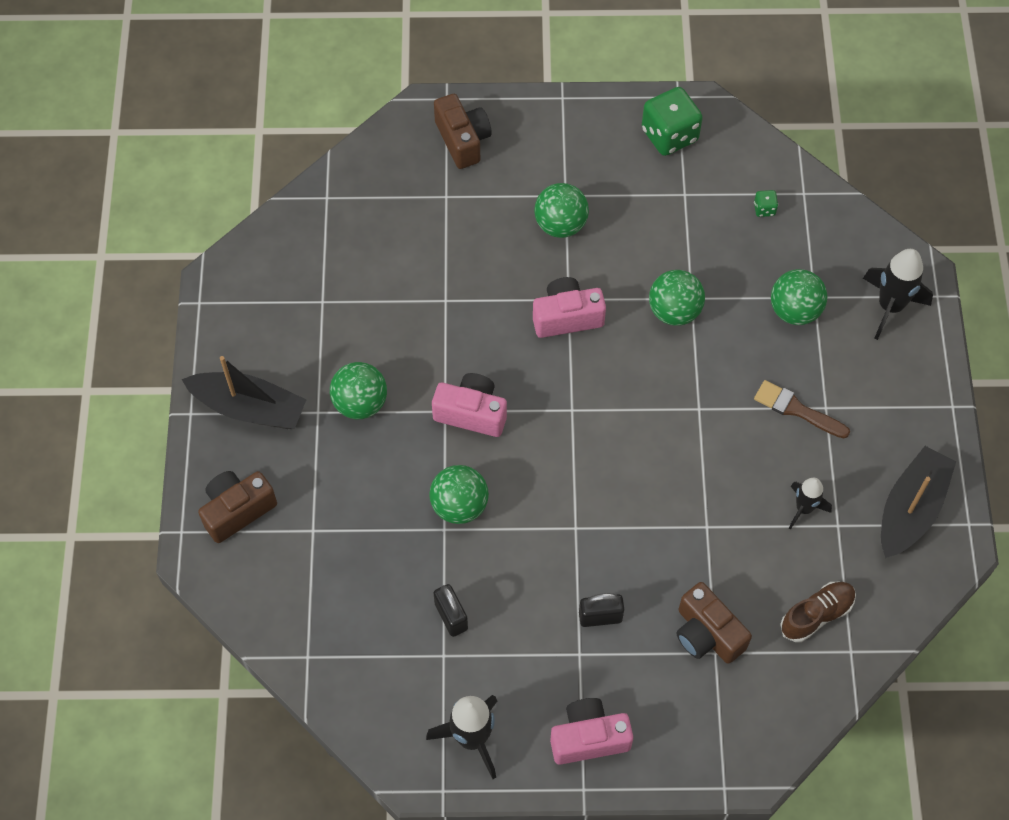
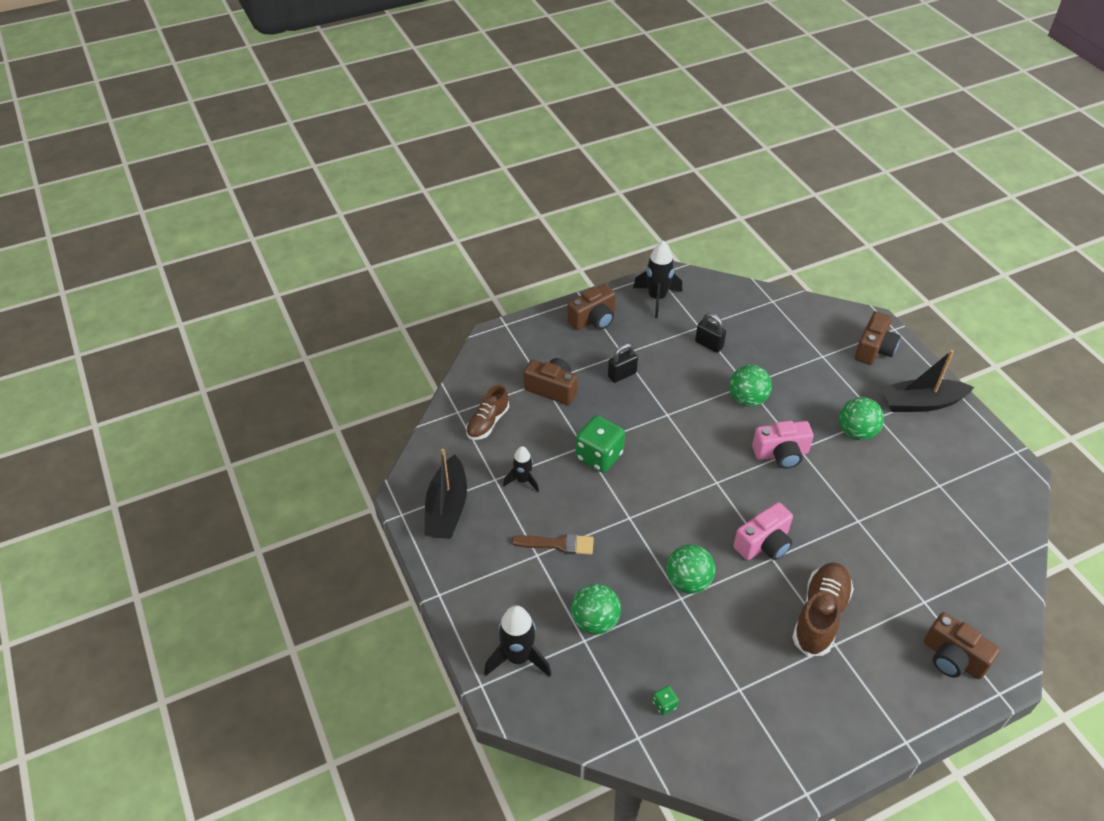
camera: 155 degrees right, 15 degrees down
green ball [534,183,589,238] -> brown shoe [792,562,854,656]
pink camera [550,698,633,765] -> brown camera [567,284,616,330]
green dice [642,87,703,156] -> green dice moved to [575,415,625,472]

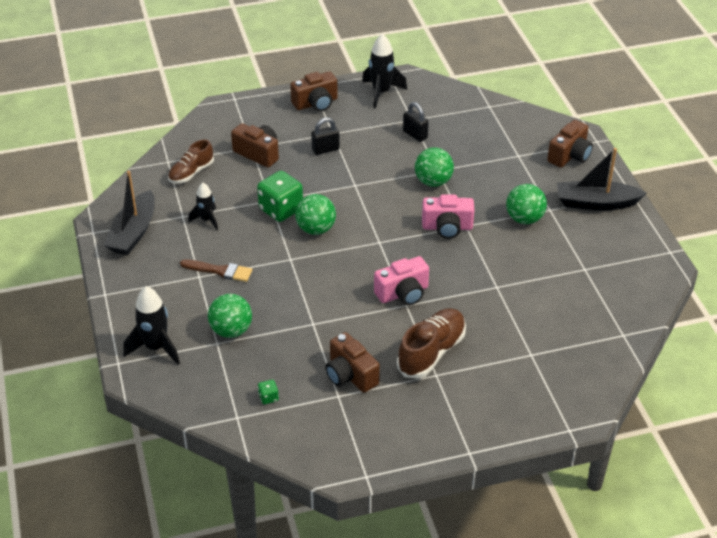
camera: 10 degrees right, 5 degrees down
green ball [666,545,715,594] -> green ball moved to [295,194,336,235]
brown camera [924,612,1000,679] -> brown camera moved to [325,332,380,393]

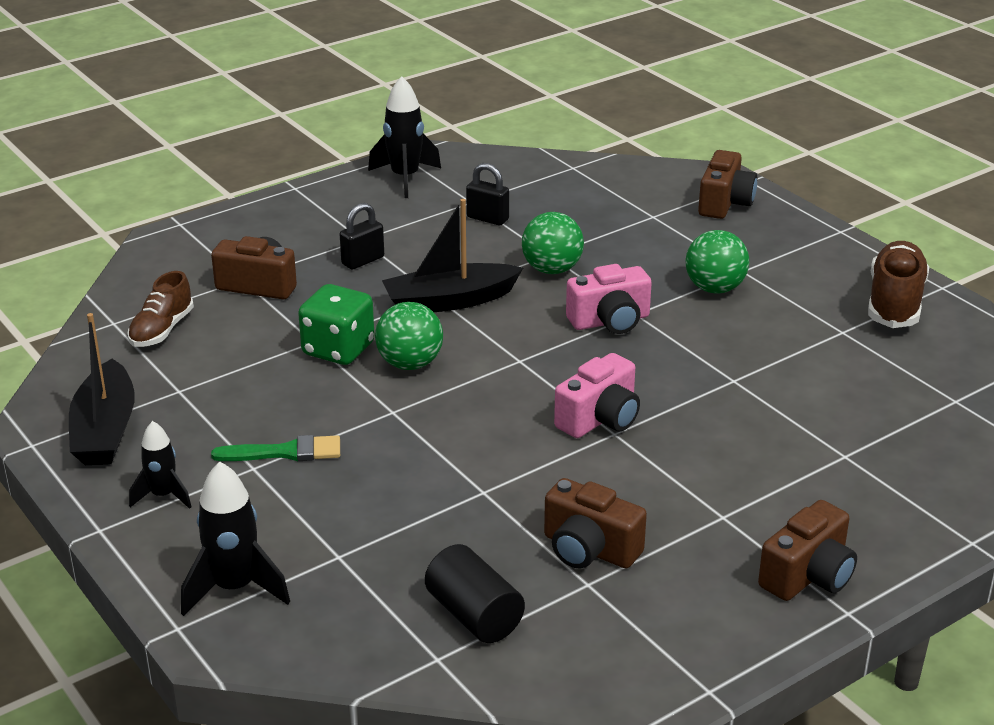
camera: 20 degrees left, 10 degrees down
brown brush [180,259,252,282] -> green brush [211,435,340,461]
black rocket [188,183,218,230] -> black rocket moved to [129,421,192,509]
green ball [208,294,252,338] -> none
green dice [258,380,279,404] -> black cylinder [425,544,525,643]
brown camera [290,71,338,112] -> brown camera moved to [758,500,857,601]
brown shoe [397,308,466,379] -> brown shoe moved to [868,241,929,328]
black boat [557,148,646,210] -> black boat moved to [382,199,523,312]

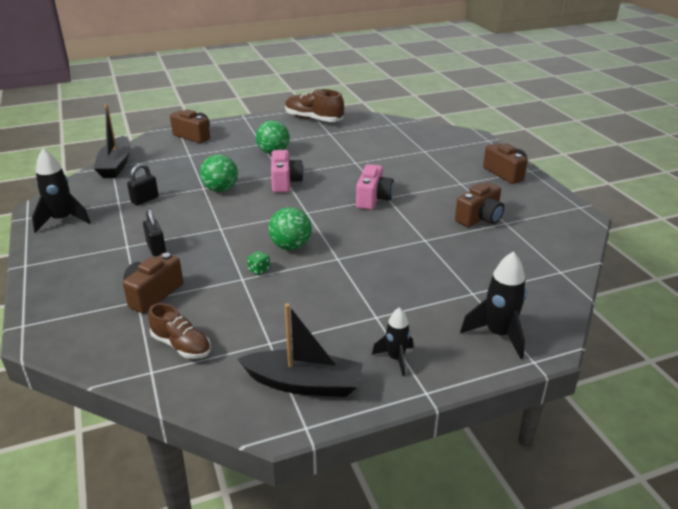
camera: 75 degrees left, 0 degrees up
green brush [211,435,340,461] -> none
green dice [298,284,375,365] -> green dice [247,251,270,275], size x0.43
black boat [382,199,523,312] -> black boat moved to [94,104,131,178]
black cylinder [425,544,525,643] -> none
pink camera [554,353,640,438] -> pink camera turned 45 degrees clockwise [356,164,394,210]

